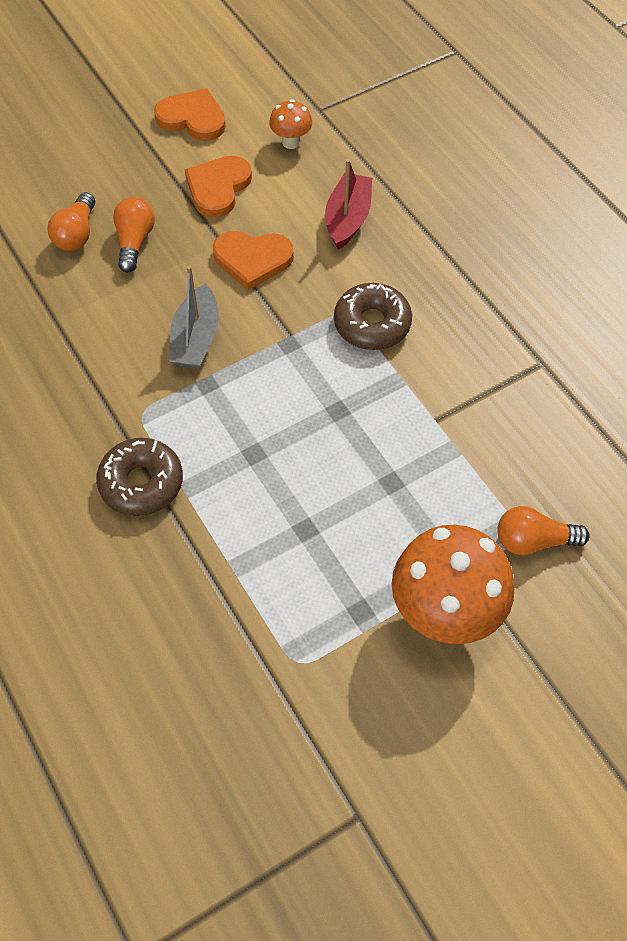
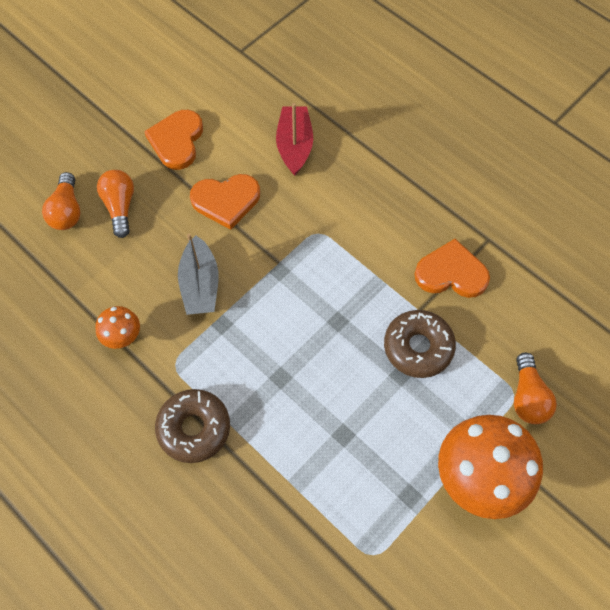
camera: 15 degrees left, 5 degrees up
orange heart [154,88,226,141] -> orange heart moved to [414,239,490,298]
orange mushroom [269,99,312,149] -> orange mushroom moved to [95,306,140,349]
brown donut [334,283,412,350] -> brown donut moved to [384,310,456,378]
orange light bulb [497,506,589,555] -> orange light bulb turned 75 degrees counterclockwise [514,352,557,424]

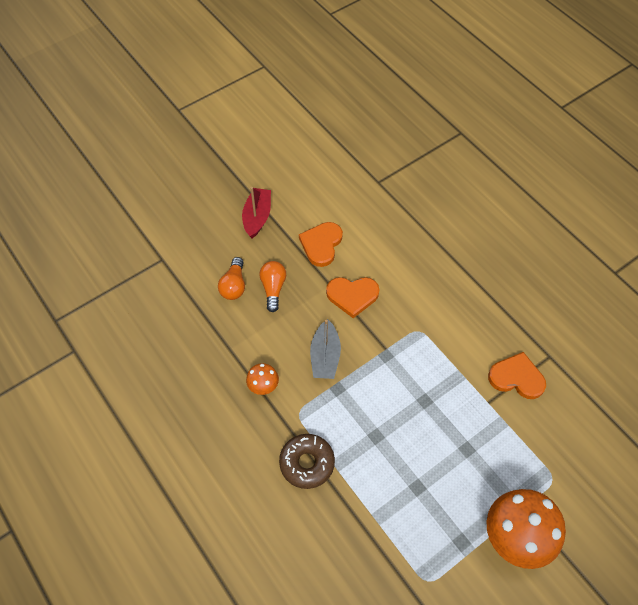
camera: 10 degrees right, 5 degrees down
red boat [276,103,313,175] -> red boat moved to [242,187,271,238]
brown donut [384,310,456,378] -> none
orange light bulb [514,352,557,424] -> none

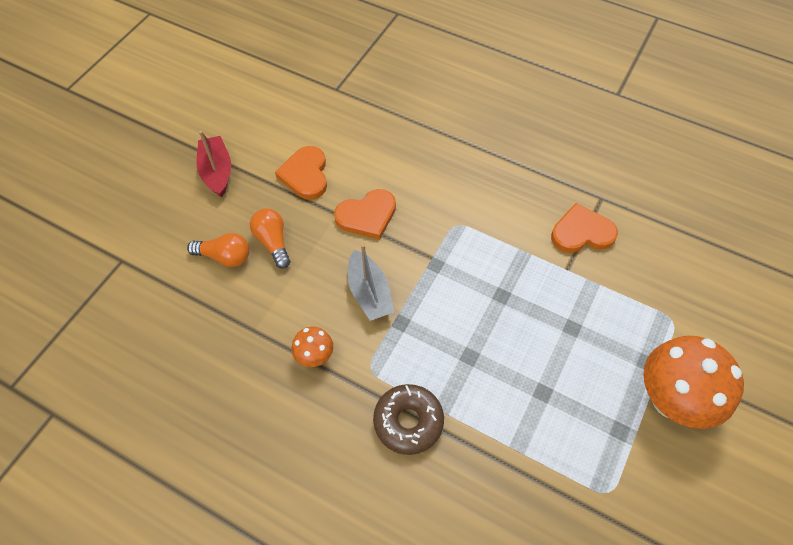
camera: 25 degrees left, 0 degrees up
orange light bulb [218,257,245,300] -> orange light bulb turned 60 degrees counterclockwise [187,233,249,267]

